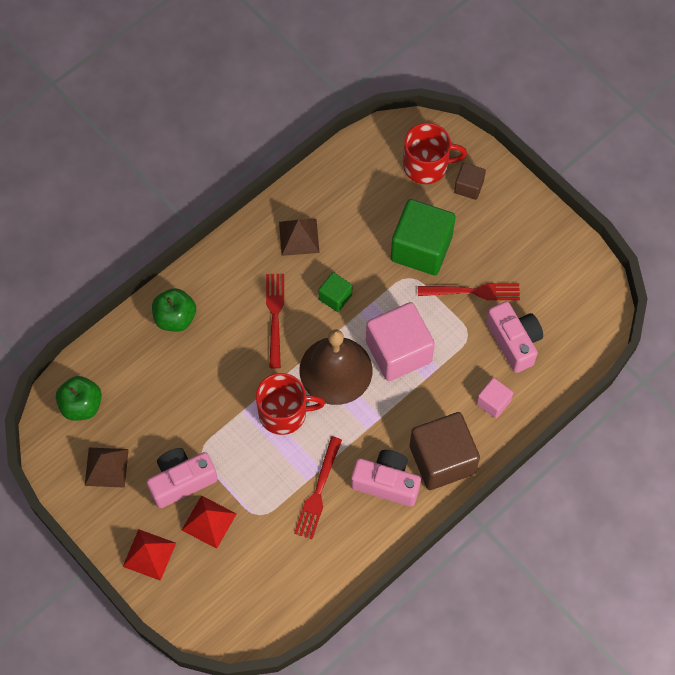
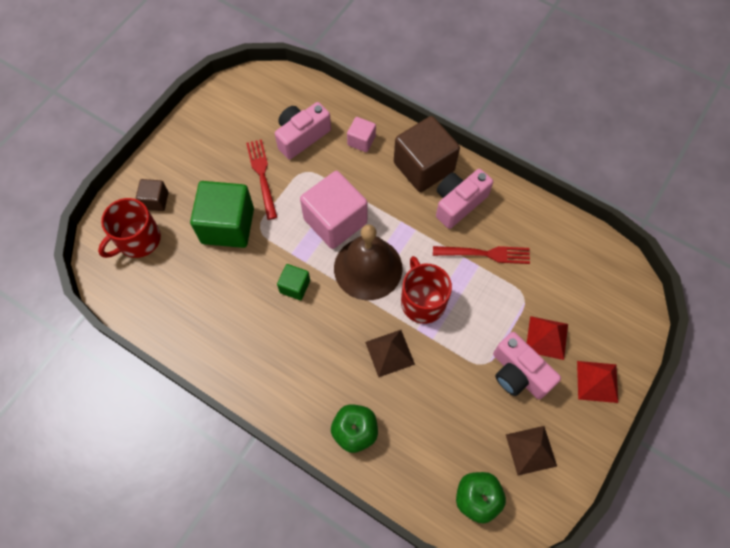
camera: 105 degrees left, 0 degrees up
red fork [266,274,284,369] -> none
brown pyramid [279,219,320,256] -> brown pyramid moved to [365,330,415,377]
pink camera [351,450,421,507] -> pink camera turned 45 degrees clockwise [436,169,493,229]
red mug [403,123,467,184] -> red mug turned 120 degrees counterclockwise [98,198,161,258]

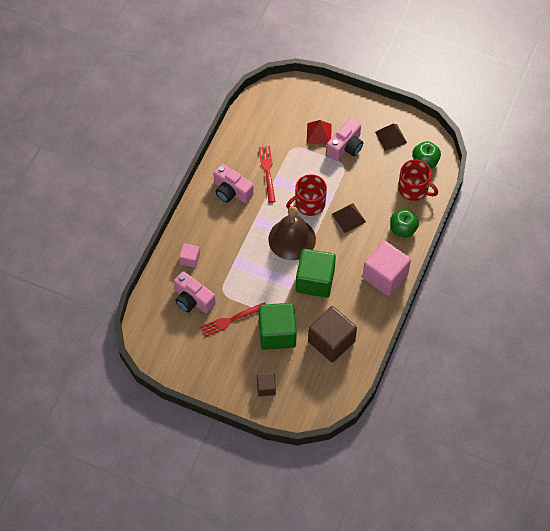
camera: 100 degrees left, 5 degrees down
red mug [98,198,161,258] -> red mug moved to [398,159,438,201]
green cube [277,264,310,300] -> green cube [296,249,336,298], size x2.02
pink cube [300,171,367,249] -> pink cube moved to [363,241,411,296]
brown cube [394,116,460,192] -> brown cube moved to [308,306,357,362]
red pyramid [577,361,618,403] -> none

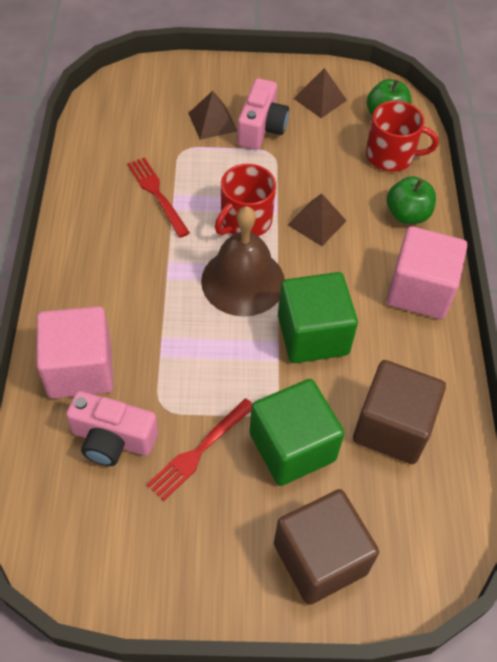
camera: 25 degrees left, 5 degrees down
pink cube [179,243,200,268] -> pink cube [37,306,113,399], size x2.02
pink camera [213,163,254,203] -> none
brown cube [257,373,276,396] -> brown cube [274,489,379,605], size x2.02
red pyramid [307,120,332,144] -> brown pyramid [188,91,237,140]

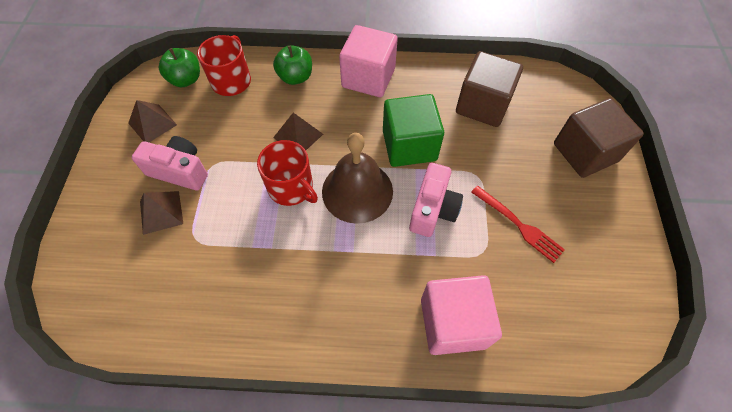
camera: 85 degrees left, 5 degrees up
pink camera [66,391,158,466] -> pink camera moved to [409,163,463,237]
red fork [127,157,190,238] -> none
green cube [250,379,345,486] -> none

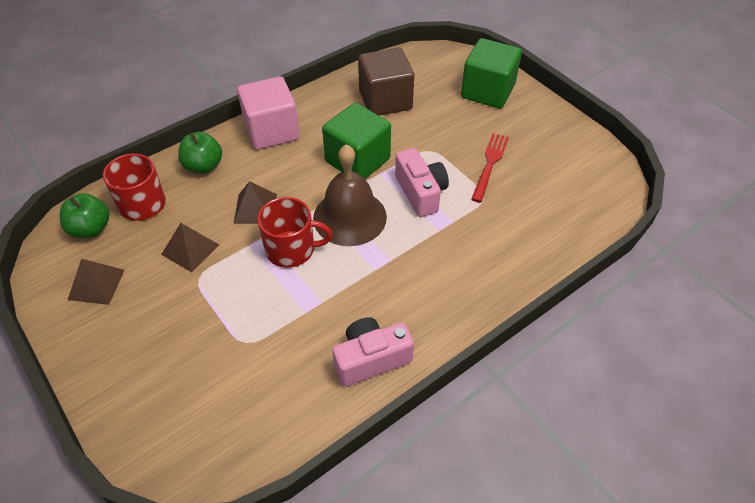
camera: 40 degrees left, 10 degrees down
pink camera [132,136,208,191] -> pink camera moved to [332,317,414,387]
brown pyramid [140,191,183,235] -> brown pyramid moved to [161,223,219,272]
pink cube [421,275,502,355] -> none
red fork [471,186,565,263] -> red fork turned 75 degrees counterclockwise [471,133,509,203]
brown cube [554,98,644,178] -> green cube [461,38,522,109]

